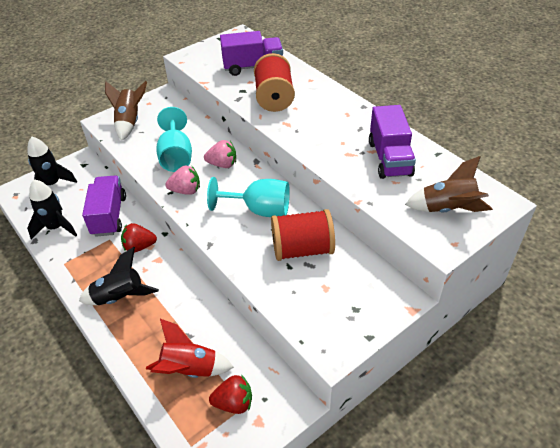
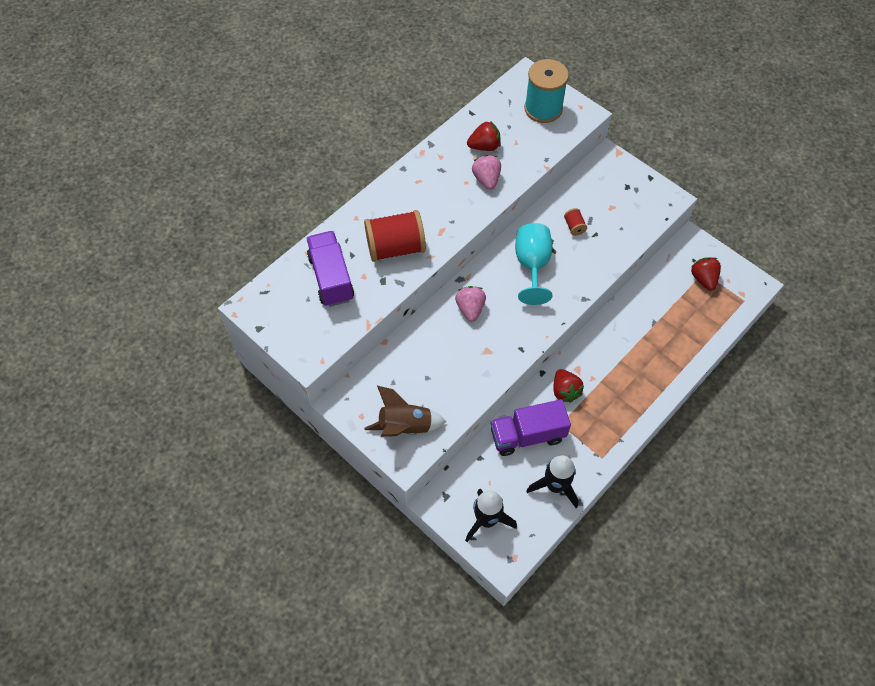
camera: 100 degrees left, 15 degrees up
black rocket [79,247,159,305] -> none
red rocket [146,319,234,378] -> none
turquoise goblet [156,107,192,172] -> none
pink strawberry [165,165,200,195] -> pink strawberry moved to [472,155,501,190]
red spool [271,209,335,261] -> red spool [564,208,587,236], size x0.43
purple truck [369,105,416,179] -> red strawberry [467,122,501,151]
brown rocket [405,156,493,213] -> turquoise spool [524,59,569,123]

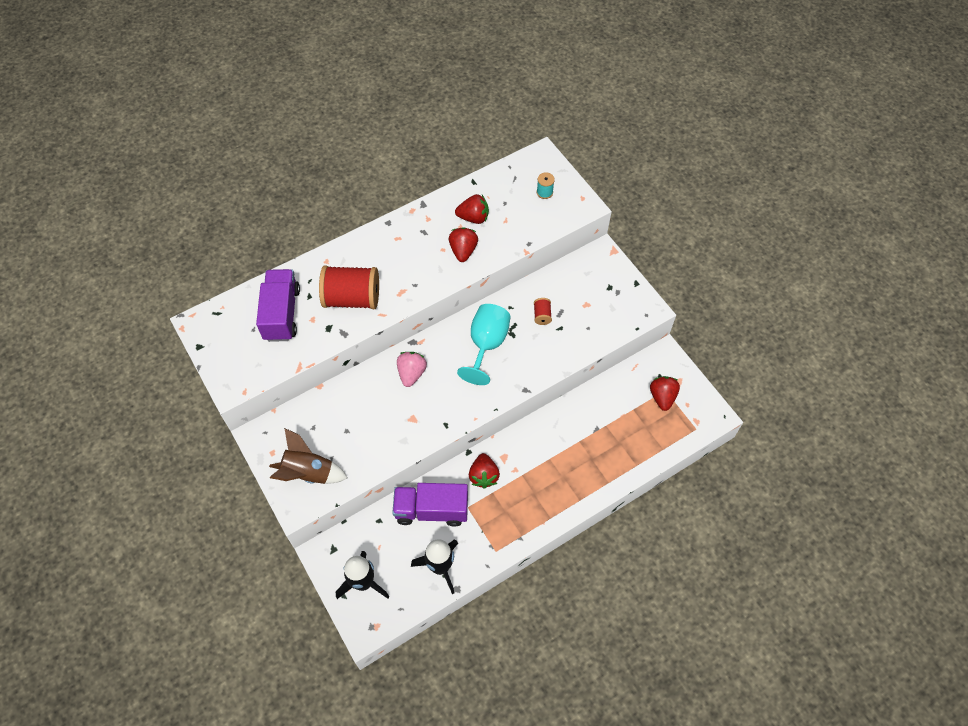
camera: 15 degrees right, 0 degrees up
pink strawberry [472,155,501,190] -> red strawberry [449,227,478,262]
turquoise spool [524,59,569,123] -> turquoise spool [537,172,555,199], size x0.43

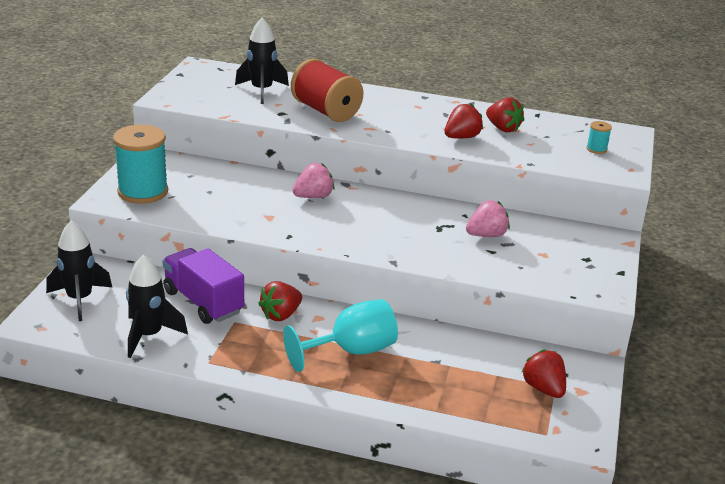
camera: 45 degrees right, 30 degrees down
purple truck [256,269,300,342] -> black rocket [235,18,289,104]
brown rocket [269,428,348,484] -> turquoise spool [113,125,168,204]
turquoise goblet [457,304,511,385] -> turquoise goblet moved to [283,299,398,372]
red spool [534,298,552,325] -> pink strawberry [466,200,510,237]
red strawberry [650,376,680,411] -> red strawberry turned 75 degrees counterclockwise [521,349,566,398]

